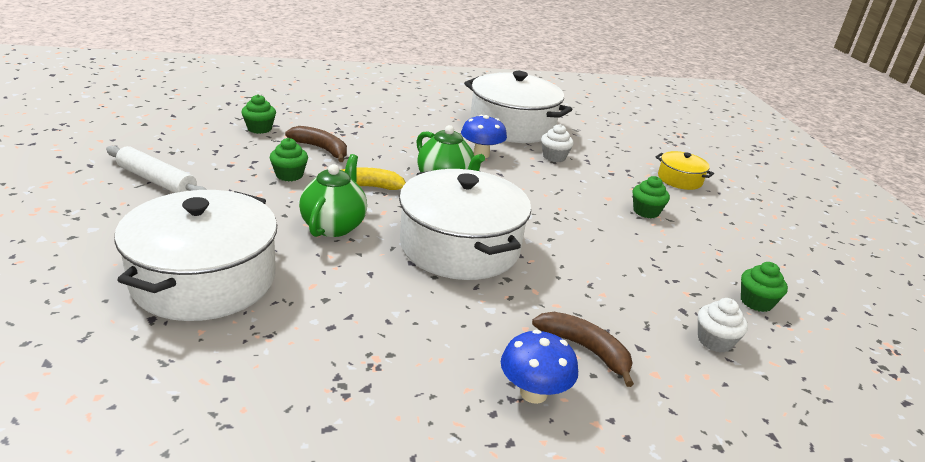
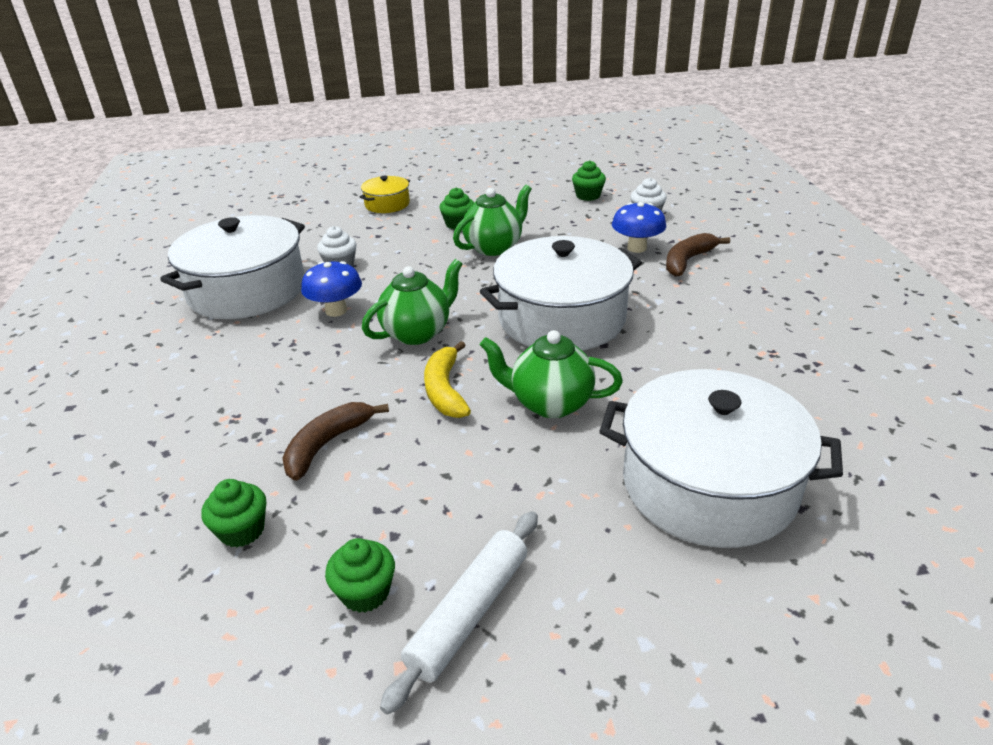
camera: 85 degrees left, 5 degrees up
green cupcake [269,138,308,181] -> green cupcake moved to [325,538,395,613]
blue mushroom [501,330,578,404] -> blue mushroom moved to [612,202,666,253]
none -> green teapot [453,185,532,256]

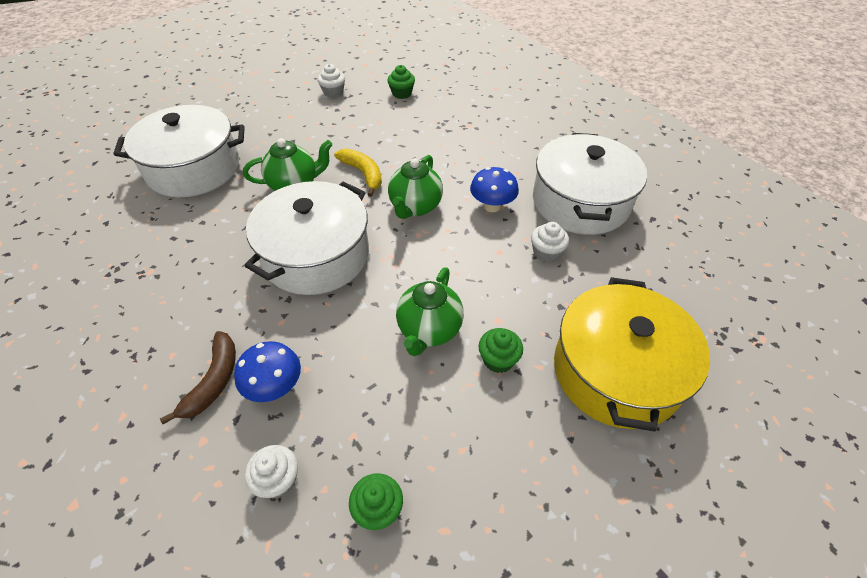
camera: 150 degrees right, 15 degrees up
brown banana [282,402,389,481] -> none
green cupcake [325,538,395,613] -> white cupcake [317,64,345,98]
yellow pot [360,176,410,213] -> yellow pot [554,277,710,432], size x2.13
white rolling pin [380,511,538,715] -> none

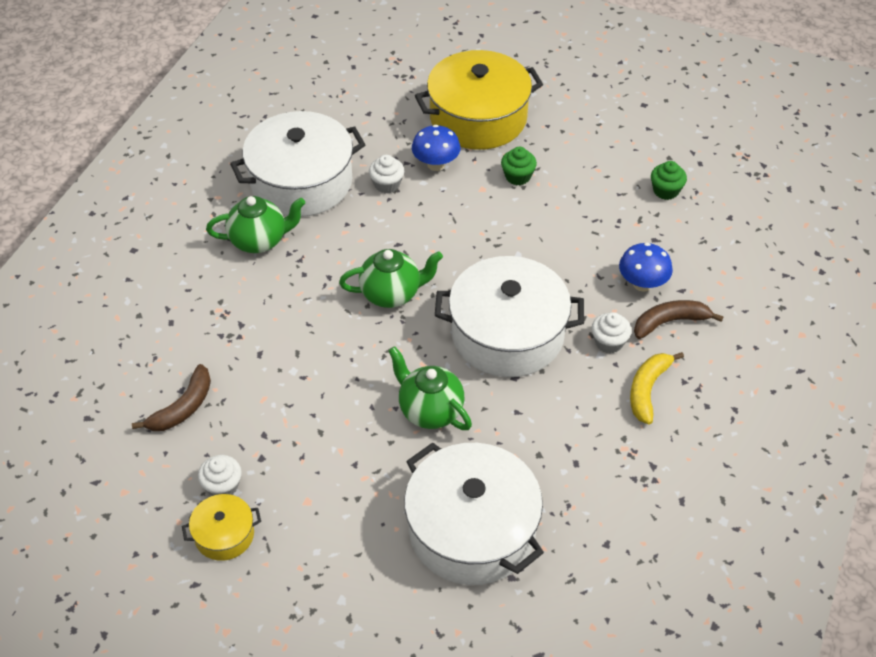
camera: 120 degrees left, 0 degrees up
white cupcake [245,445,298,498] -> white cupcake moved to [591,312,632,353]
yellow banana [334,149,382,197] -> yellow banana moved to [630,352,684,424]
green cupcake [387,65,415,99] -> brown banana [132,364,211,431]
green teapot [396,267,464,356] -> green teapot moved to [206,196,305,253]
blue mushroom [470,167,519,212] -> blue mushroom moved to [412,125,461,171]
none -> yellow pot [182,494,261,561]

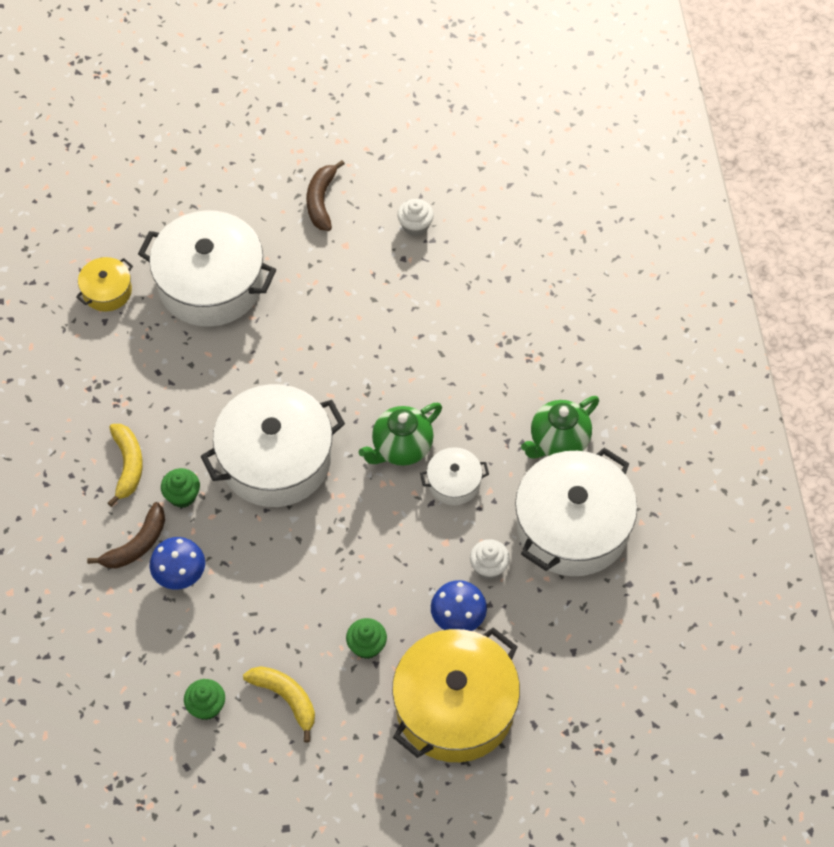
camera: 150 degrees right, 10 degrees up
brown banana [132,364,211,431] -> brown banana moved to [307,160,345,231]
yellow pot [182,494,261,561] -> yellow pot moved to [76,257,133,312]
green teapot [388,346,472,430] -> none
white cupcake [591,312,632,353] -> green cupcake [161,468,200,508]
none -> yellow banana [243,666,315,742]
none -> white pot [420,447,489,505]

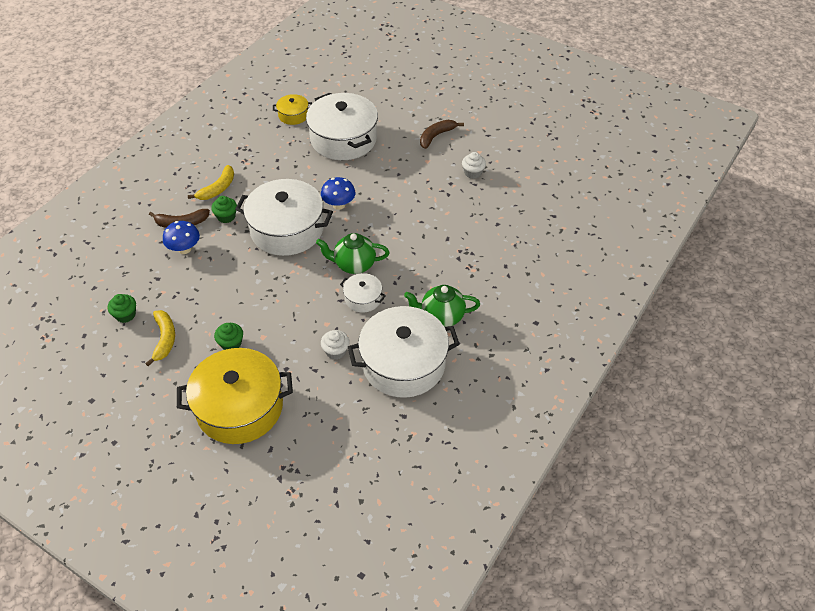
camera: 40 degrees right, 10 degrees down
blue mushroom [431,580,487,631] -> blue mushroom moved to [321,177,356,210]

